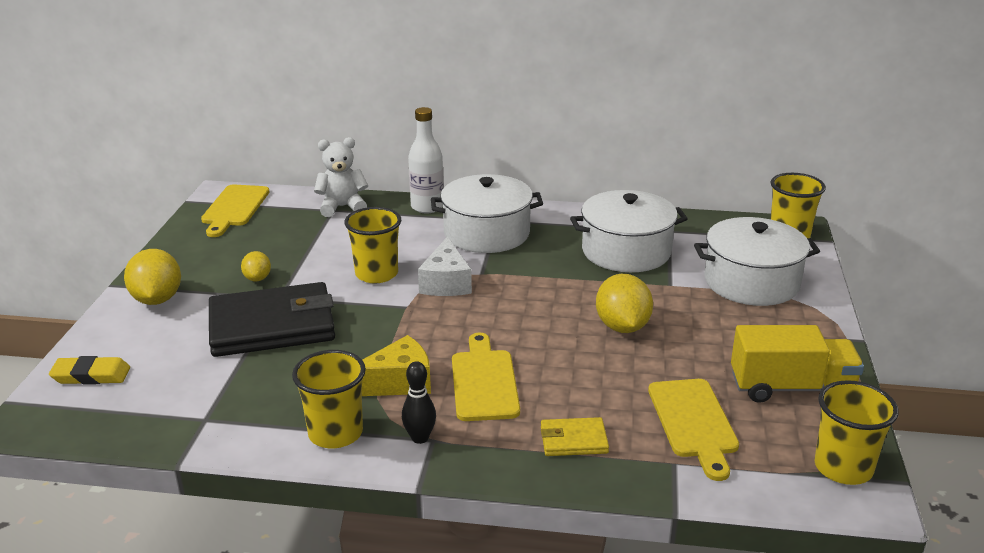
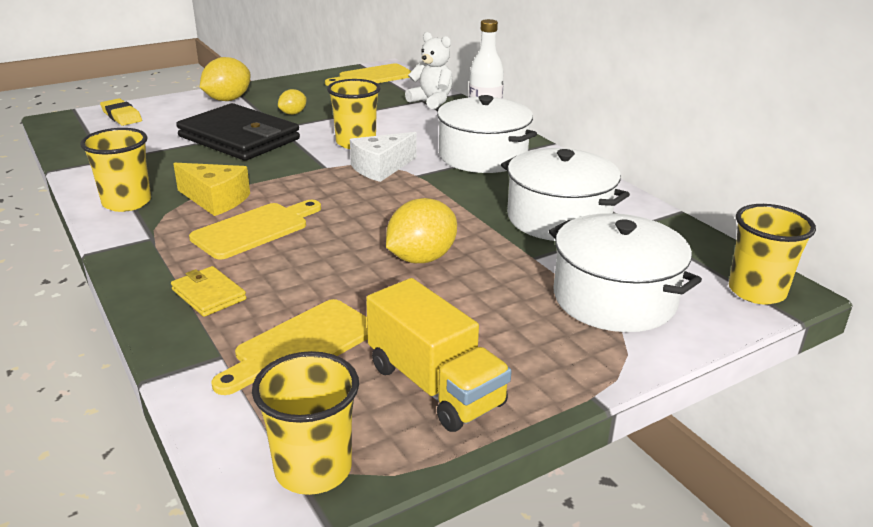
camera: 50 degrees right, 0 degrees up
black bowling pin [402,361,436,444] -> none

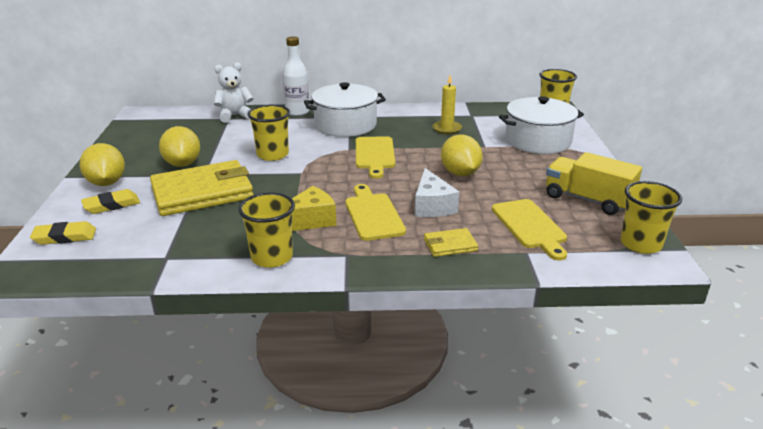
camera: 60 degrees left, 0 degrees up
black wallet [176,103,300,161] -> yellow wallet [150,160,254,216]
yellow lemon [278,89,307,115] -> yellow lemon [159,126,200,167], size x1.79
yellow cutting board [325,63,411,86] -> yellow cutting board moved to [356,136,395,179]
white cheese [350,132,417,182] -> white cheese moved to [415,168,459,217]
yellow truck [366,278,512,432] -> yellow truck turned 135 degrees counterclockwise [546,152,642,215]
white pot [501,148,630,241] -> yellow candle [432,75,462,134]
none -> yellow eraser [81,189,140,214]

